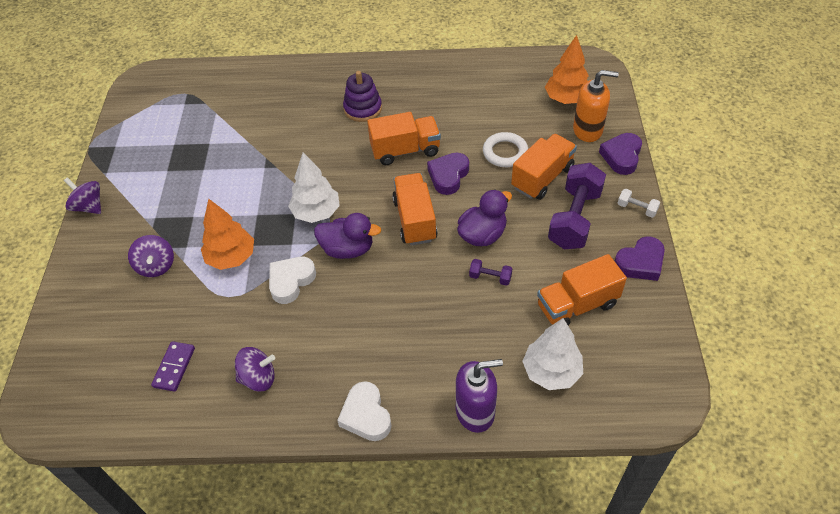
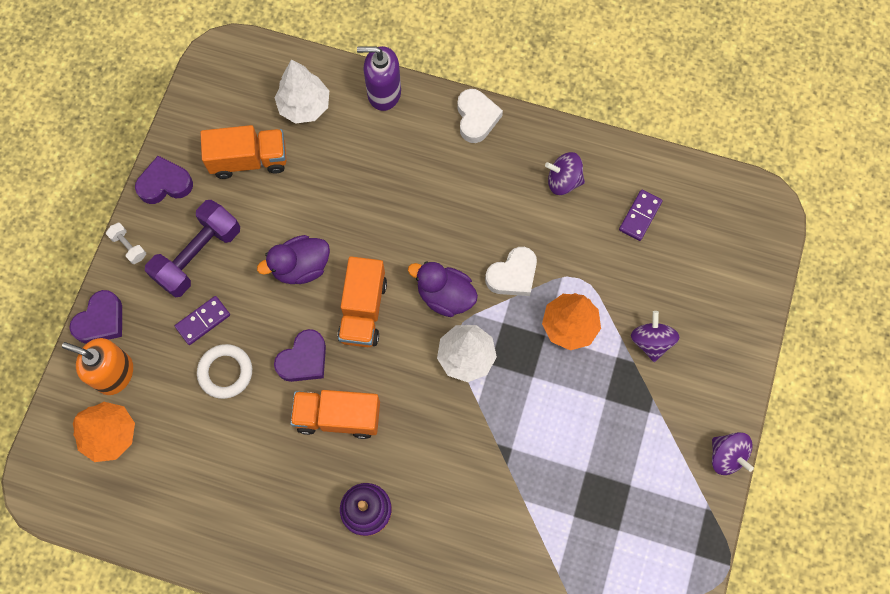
camera: 165 degrees left, 20 degrees up
purple dumbbell [469,259,513,286] -> none
orange truck [511,134,577,200] -> purple domino [175,296,230,345]

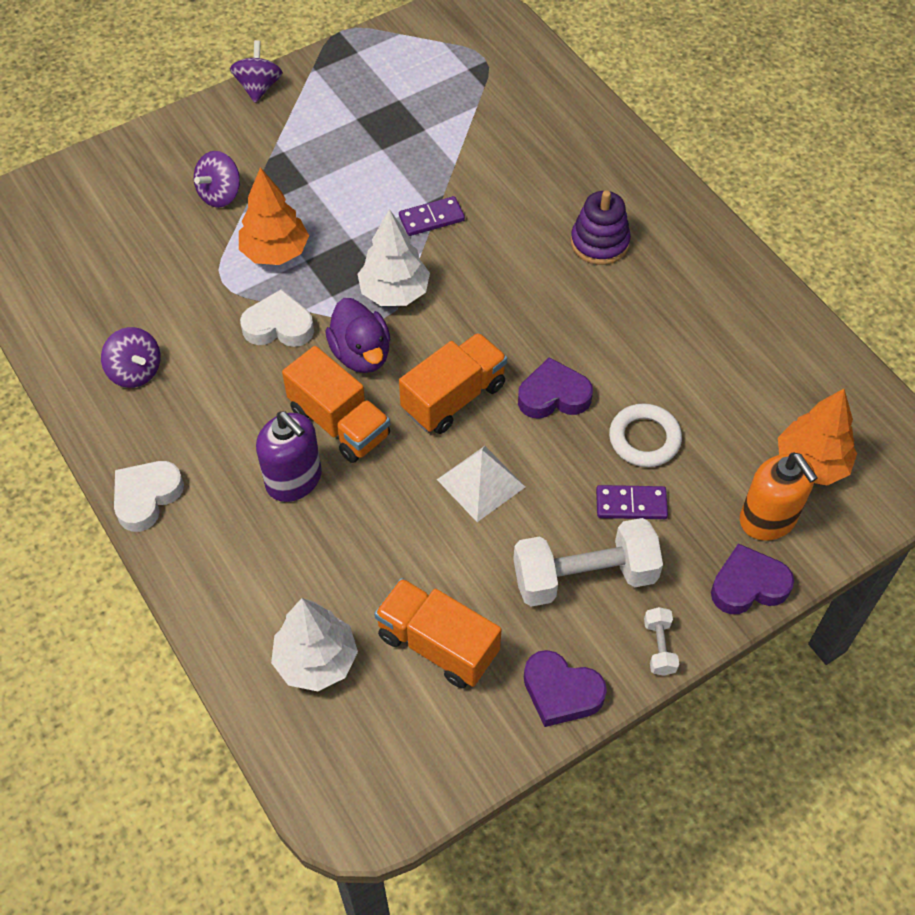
camera: 140 degrees left, 15 degrees down
purple dumbbell [145,200,240,298] -> white dumbbell [513,518,663,607]
purple duck [257,235,330,284] -> white pyramid [437,446,525,522]
orange truck [290,390,380,439] -> orange truck moved to [282,346,390,463]
purple soap dispenser [357,46,401,111] -> purple soap dispenser moved to [256,411,322,502]
purple domino [619,189,663,241] -> purple domino moved to [399,196,465,236]

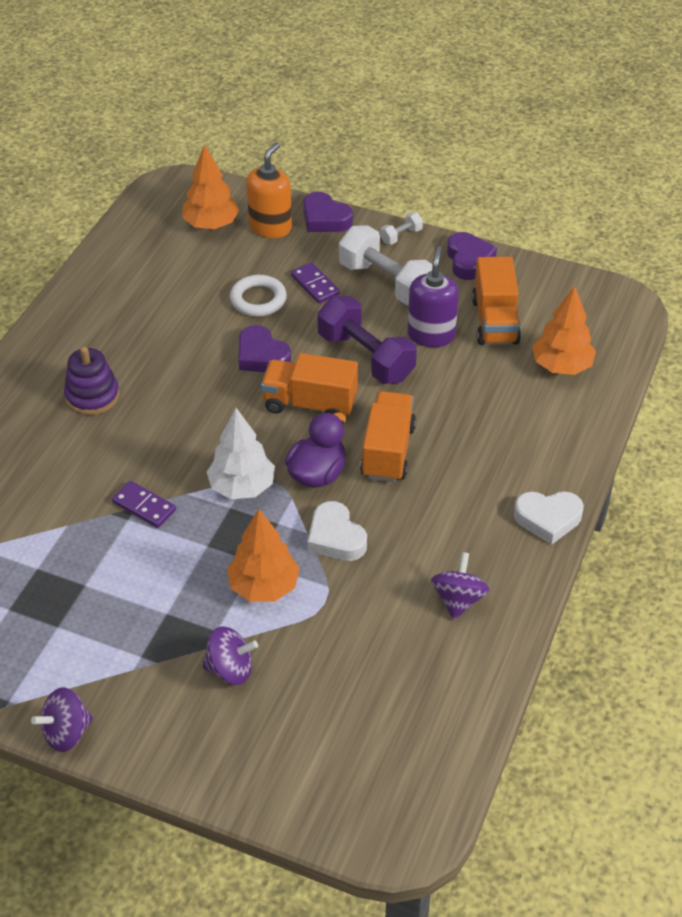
camera: 125 degrees left, 10 degrees down
purple soap dispenser [256,411,322,502] -> purple soap dispenser moved to [408,246,459,347]
white tree [271,598,358,691] -> orange tree [532,286,596,375]
white pyramid [437,446,525,522] -> purple dumbbell [318,296,417,384]

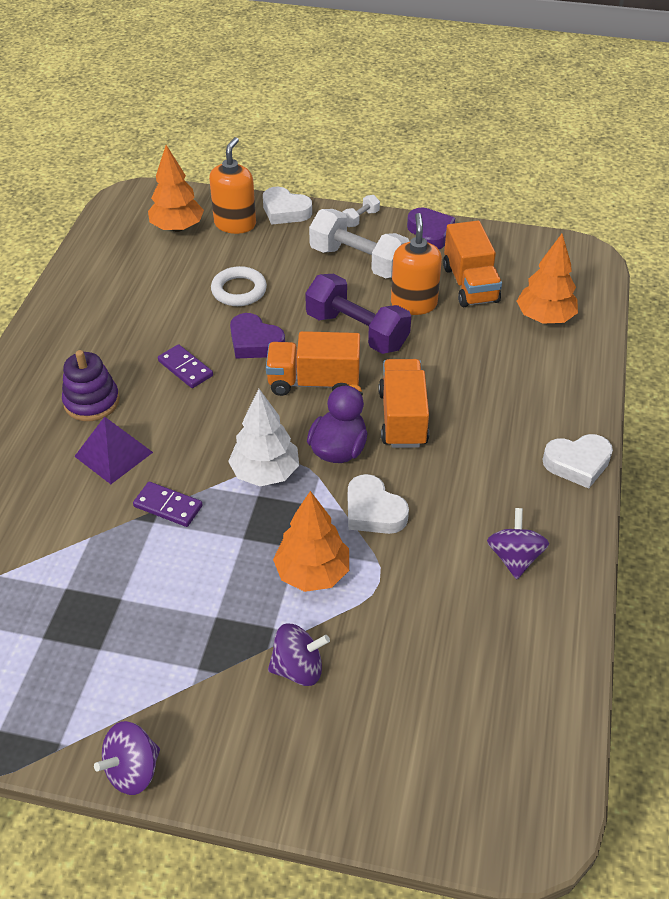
camera: 10 degrees left, 0 degrees up
purple domino [291,262,340,304] -> purple domino moved to [158,344,213,388]
purple heart [303,192,353,232] -> white heart [263,187,312,225]
purple soap dispenser [408,246,459,347] -> orange soap dispenser [391,213,442,315]
none -> purple pyramid [74,417,153,484]

